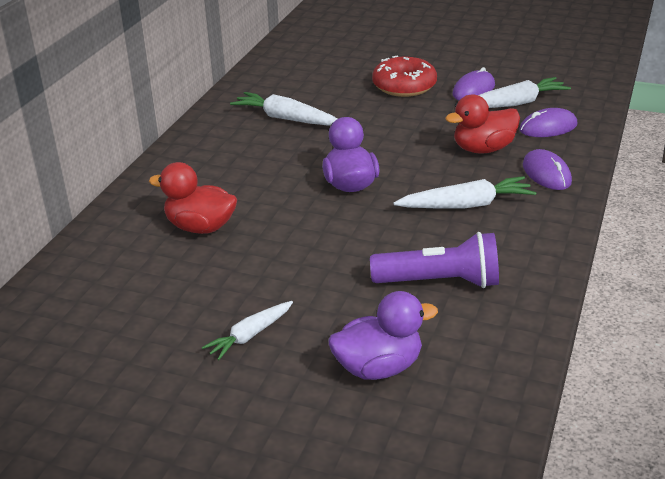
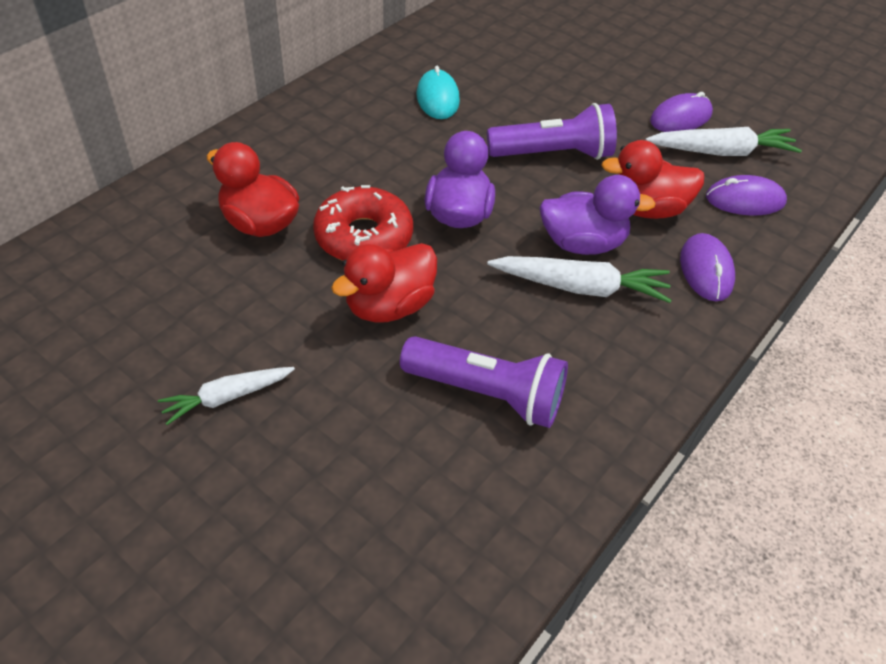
camera: 15 degrees right, 15 degrees up
white carrot [230,92,337,126] -> turquoise mouse [417,66,460,119]
purple duck [328,291,438,380] -> purple duck moved to [539,175,656,255]
red donut [372,55,437,97] -> red donut moved to [313,185,413,261]
none -> red duck [331,243,437,323]
none -> purple flashlight [487,103,617,160]

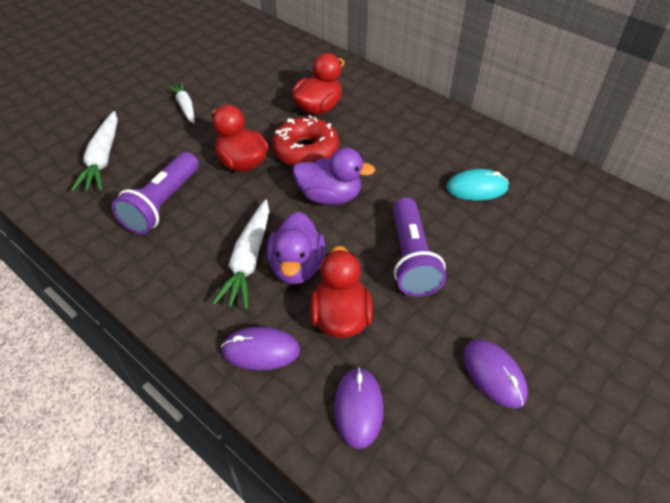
camera: 95 degrees right, 0 degrees up
white carrot [645,127,802,156] -> white carrot moved to [71,111,118,191]

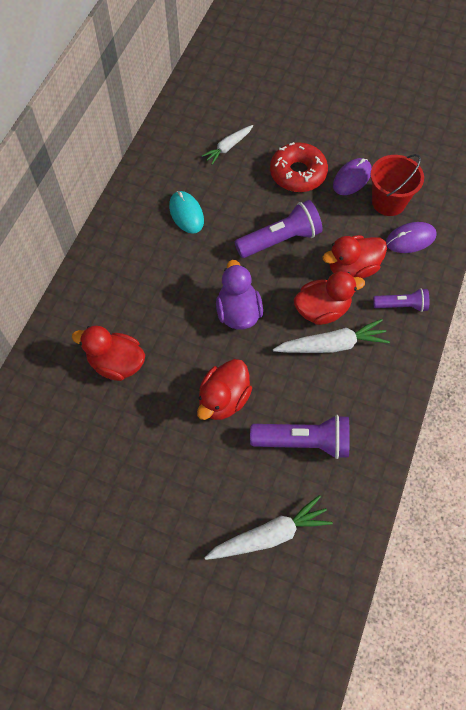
camera: 110 degrees left, 15 degrees up
white carrot [167,82,195,124] -> white carrot moved to [202,125,253,165]
purple mouse [221,327,300,370] -> purple flashlight [373,288,429,312]
purple duck [267,211,325,284] -> red duck [294,271,365,325]
red donut [272,115,339,166] -> red donut moved to [270,142,328,192]
none -> red bucket [370,154,424,216]

